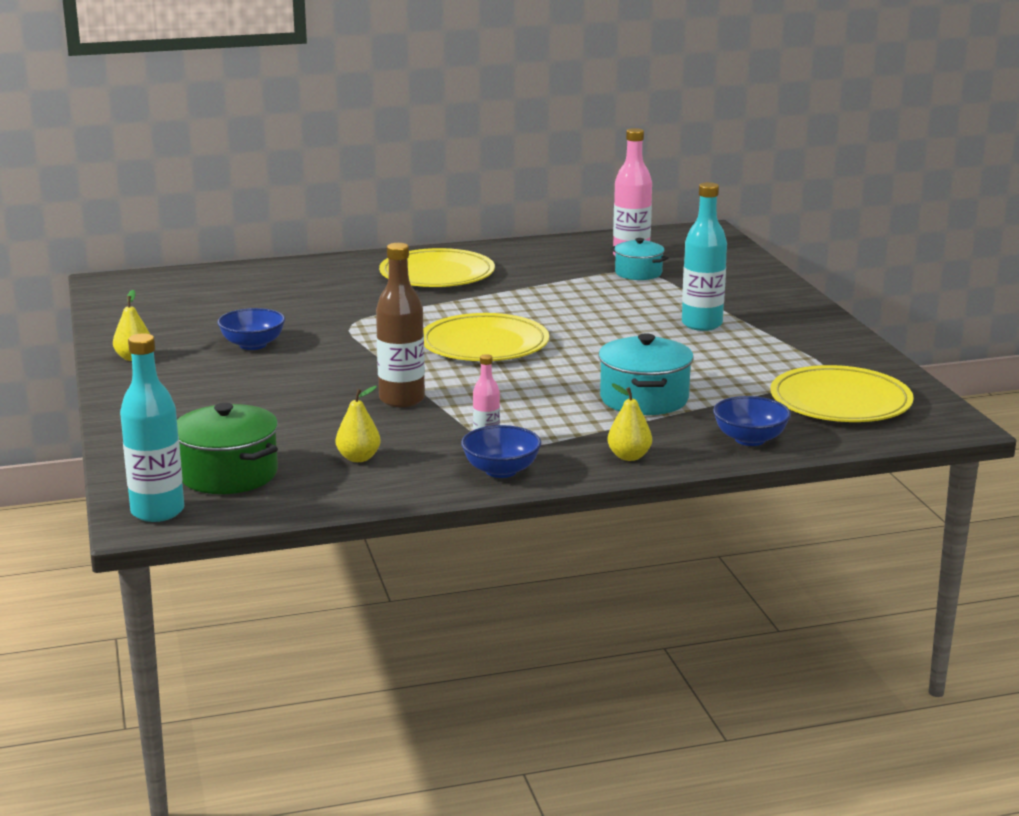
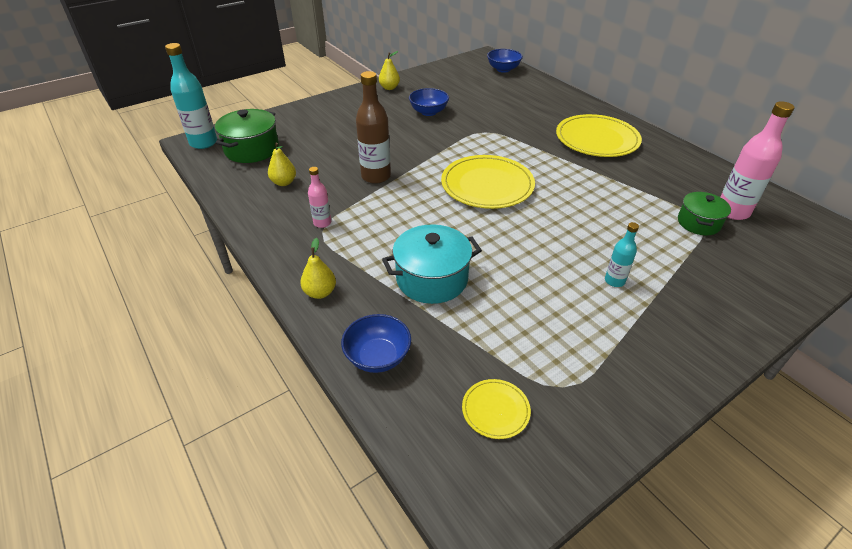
camera: 70 degrees right, 20 degrees up
blue bowl [461,425,541,478] -> blue bowl moved to [487,49,523,73]
turquoise pot [610,238,669,280] -> green pot [678,191,731,235]
turquoise bottle [682,182,727,331] -> turquoise bottle [605,222,639,287], size x0.54
yellow plate [771,365,914,422] -> yellow plate [462,379,531,439], size x0.48

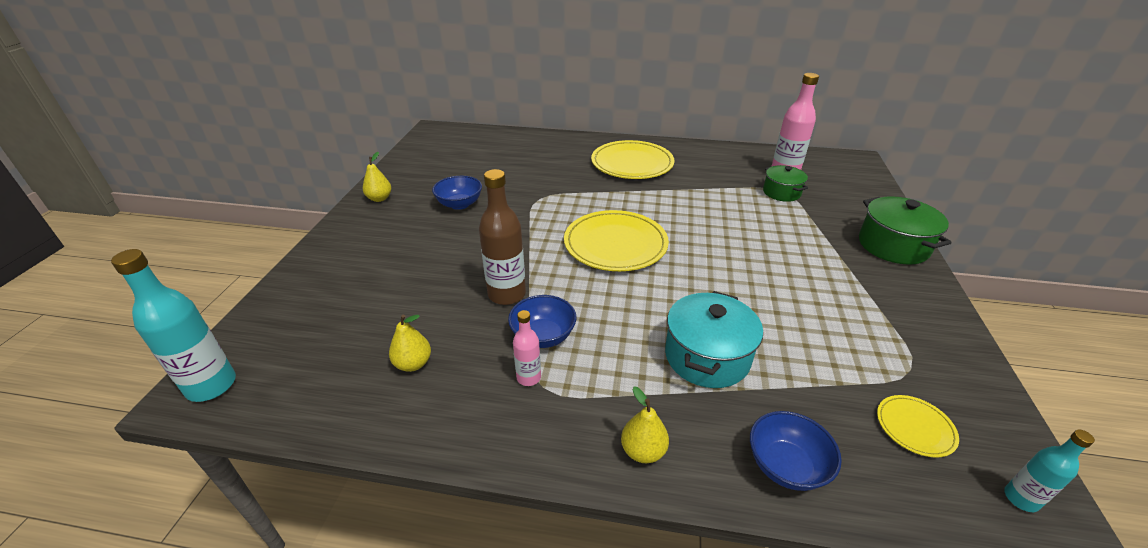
camera: 45 degrees left, 5 degrees down
green pot [215,109,279,163] -> green pot moved to [859,196,952,265]
blue bowl [487,49,523,73] -> blue bowl moved to [508,295,576,348]
turquoise bottle [605,222,639,287] -> turquoise bottle moved to [1004,430,1095,512]

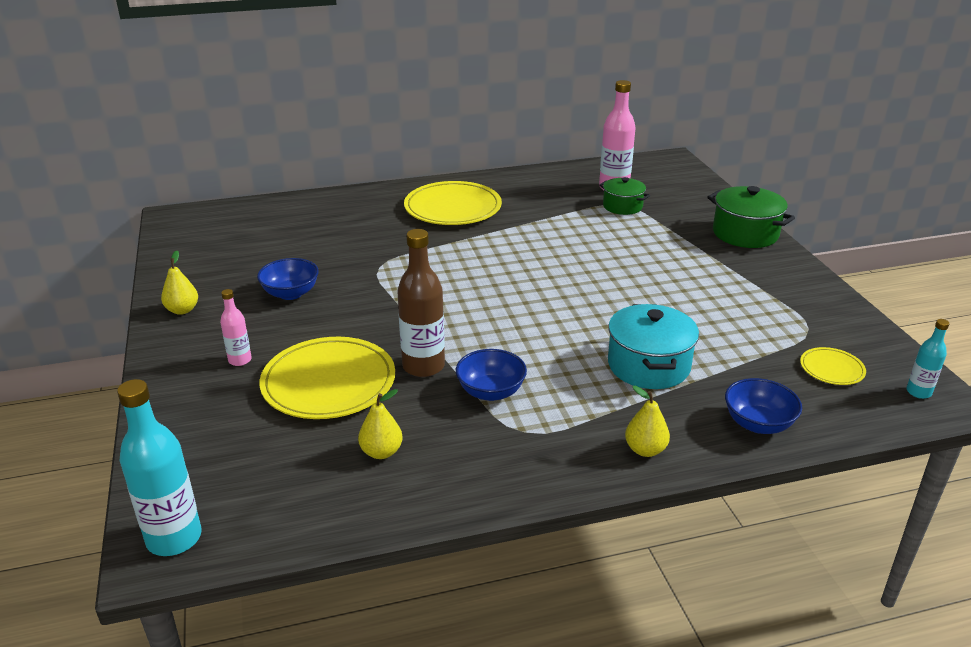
camera: 25 degrees left, 5 degrees down
pink bottle [513,310,541,386] -> pink bottle moved to [220,289,252,366]
yellow plate [564,210,669,271] -> yellow plate moved to [260,337,395,419]

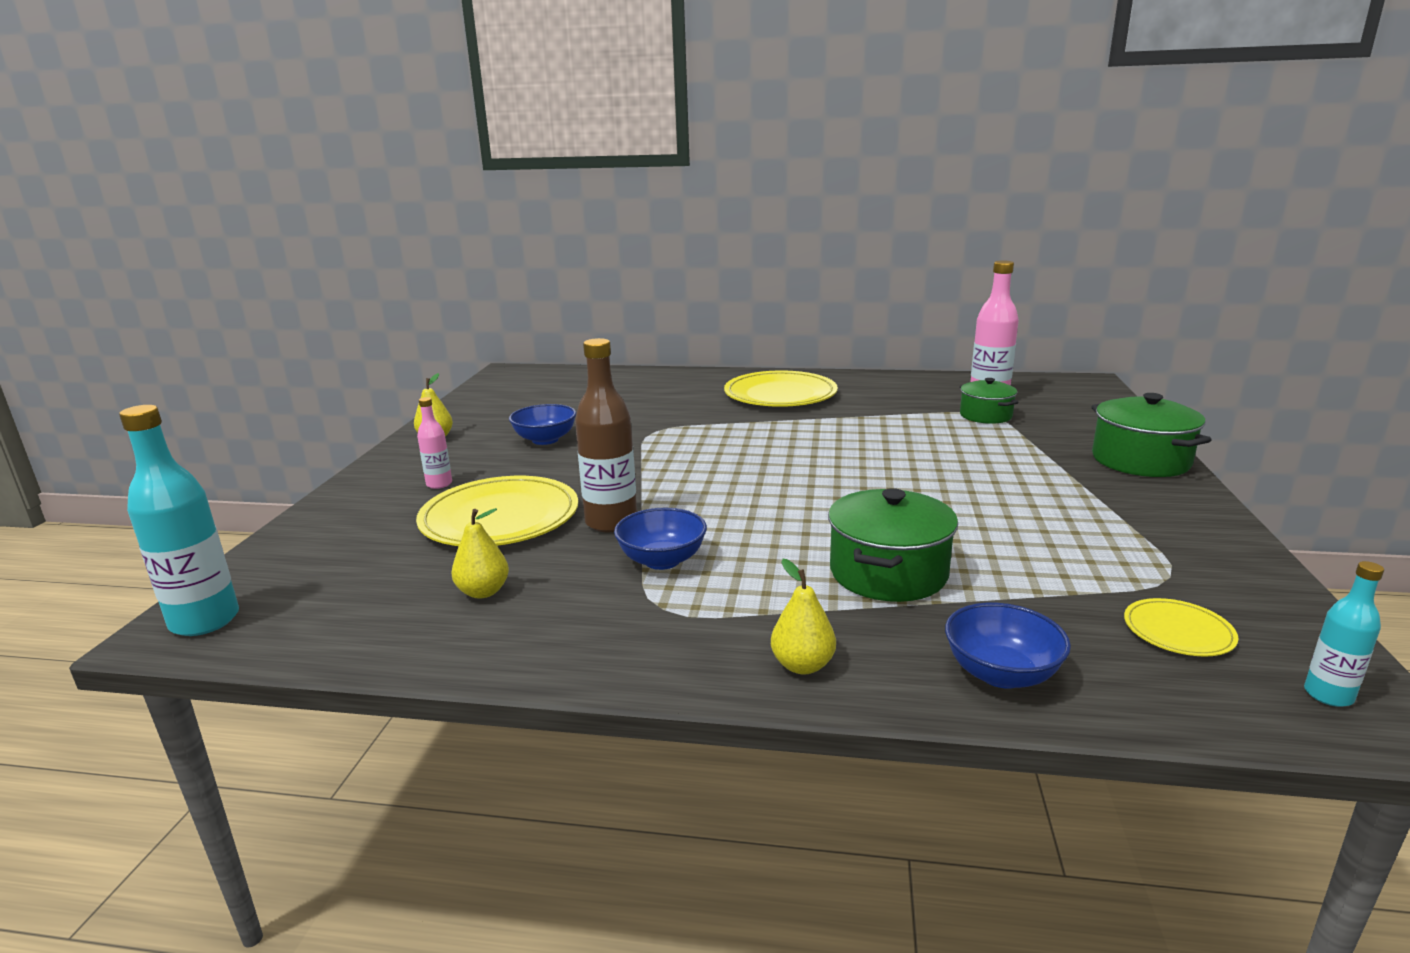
camera: 25 degrees right, 10 degrees down
turquoise pot [608,304,699,389] -> green pot [828,488,958,602]

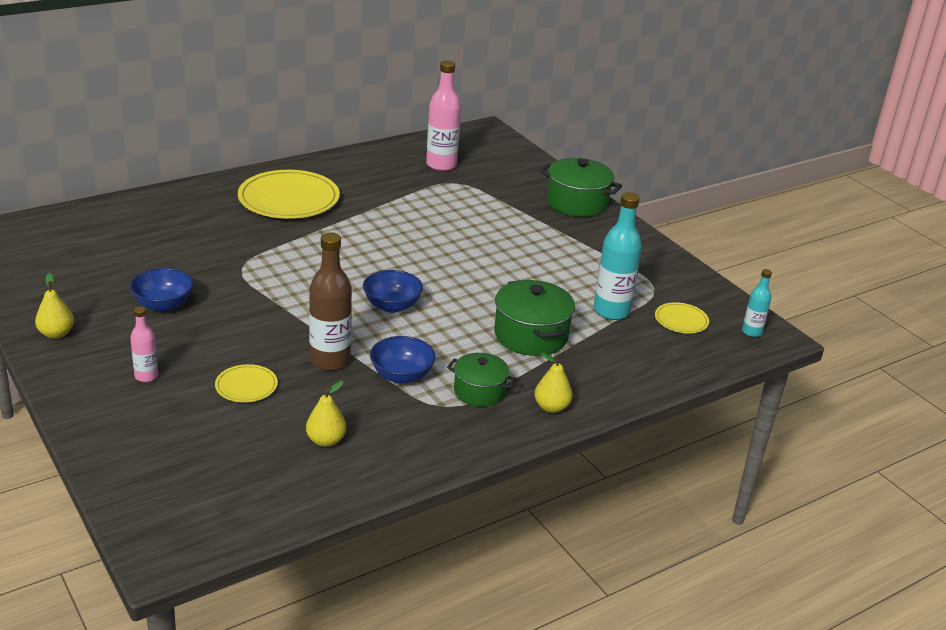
camera: 45 degrees left, 10 degrees up
turquoise bottle [119,405,239,636] -> turquoise bottle moved to [594,192,642,320]
yellow plate [416,476,578,546] -> yellow plate [215,364,278,402], size x0.48
blue bowl [945,603,1071,688] -> blue bowl moved to [363,270,423,313]
green pot [960,378,1019,424] -> green pot moved to [447,353,516,407]

